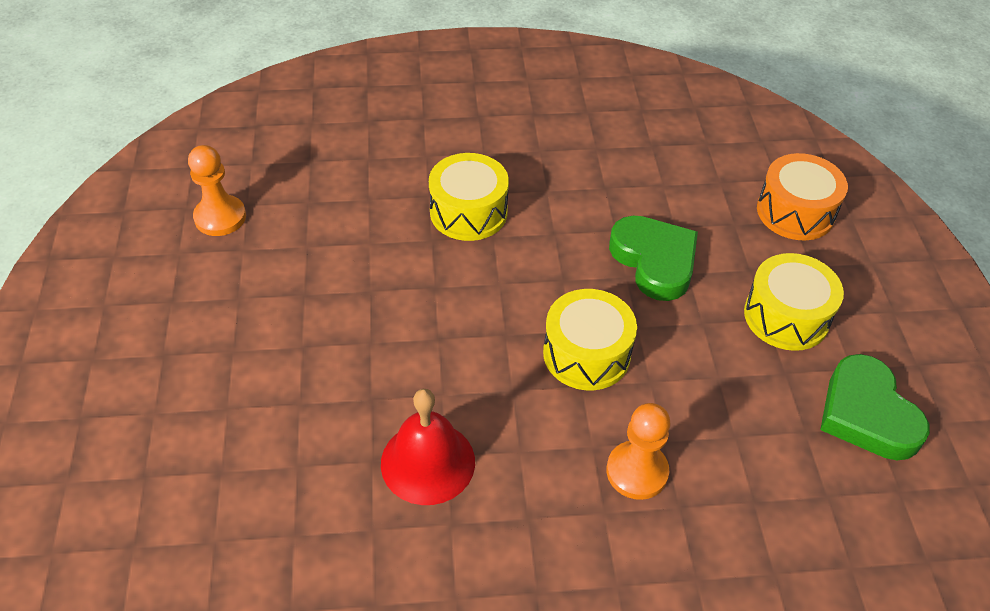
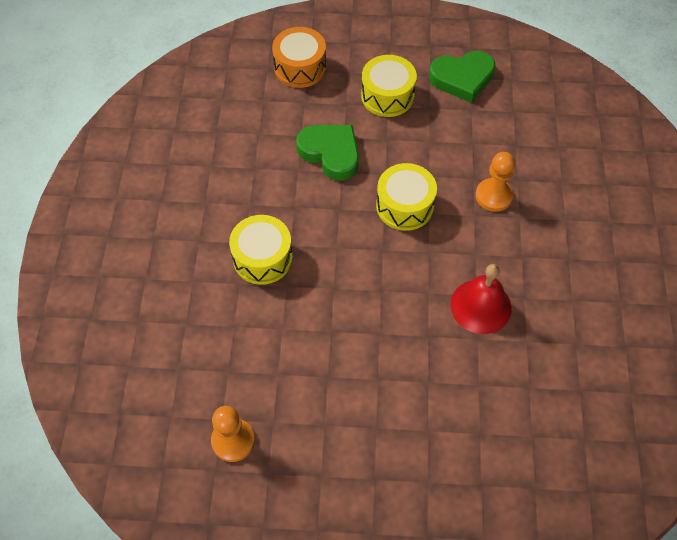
camera: 80 degrees left, 10 degrees up
green heart [609,216,698,301] -> green heart turned 60 degrees clockwise [296,125,359,181]

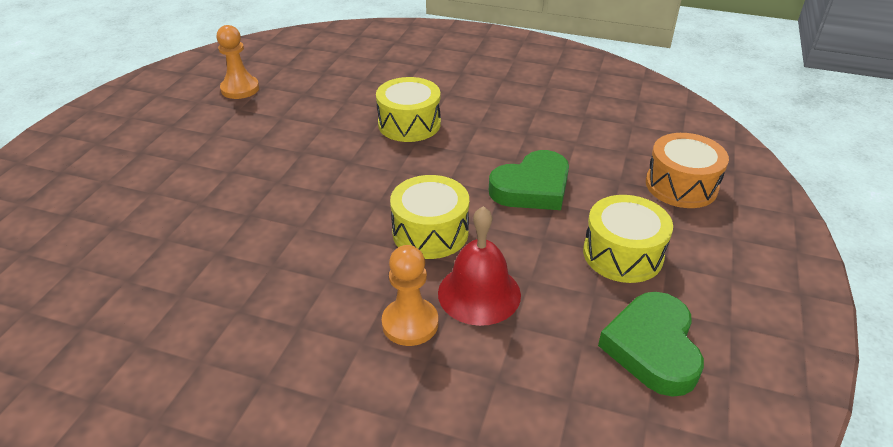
camera: 105 degrees right, 20 degrees down
red bell [450,264,512,334] -> red bell moved to [438,206,521,326]

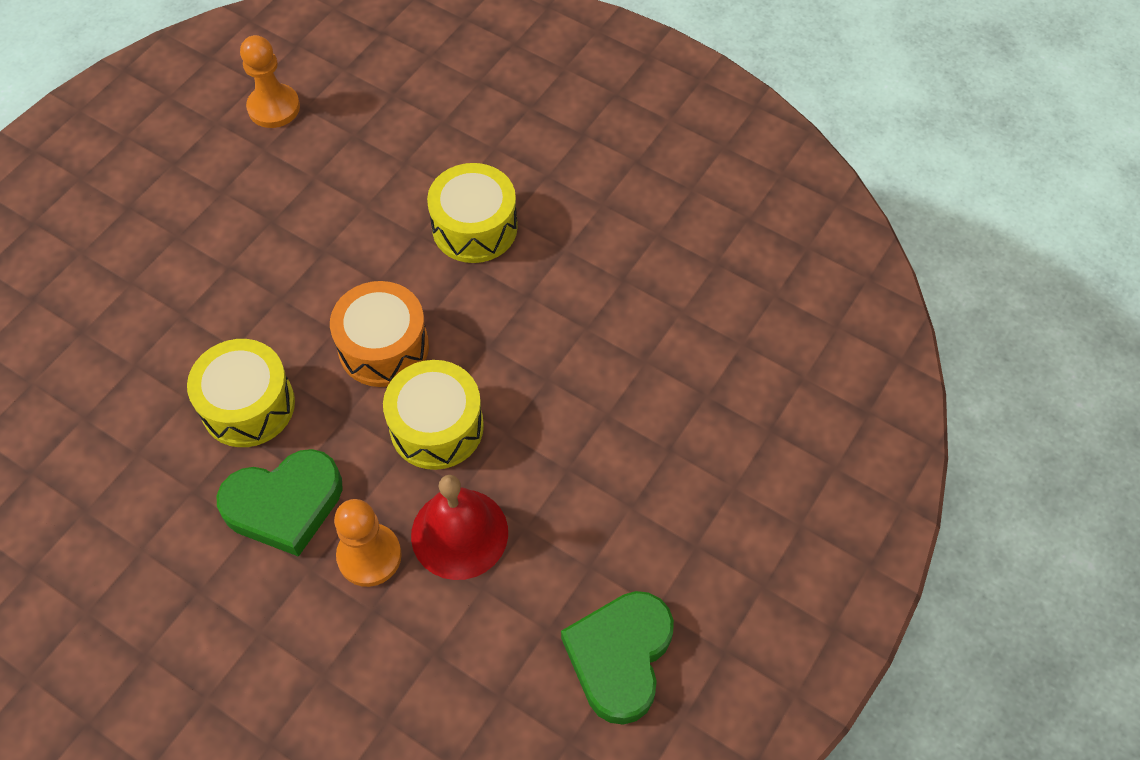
camera: 15 degrees right, 20 degrees up
green heart [489,150,569,210] -> green heart moved to [217,449,343,557]
yellow drum [583,195,673,283] -> yellow drum moved to [187,339,295,447]
orange drum [646,133,729,208] -> orange drum moved to [330,281,429,387]

